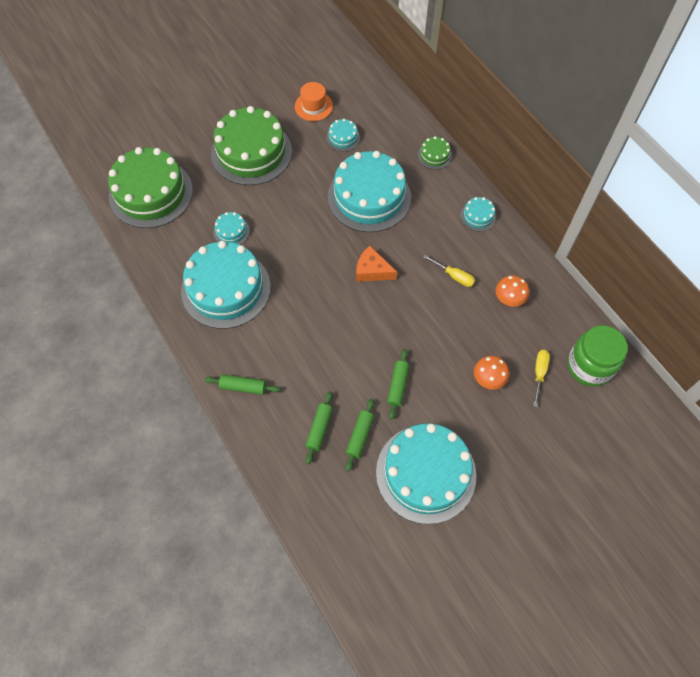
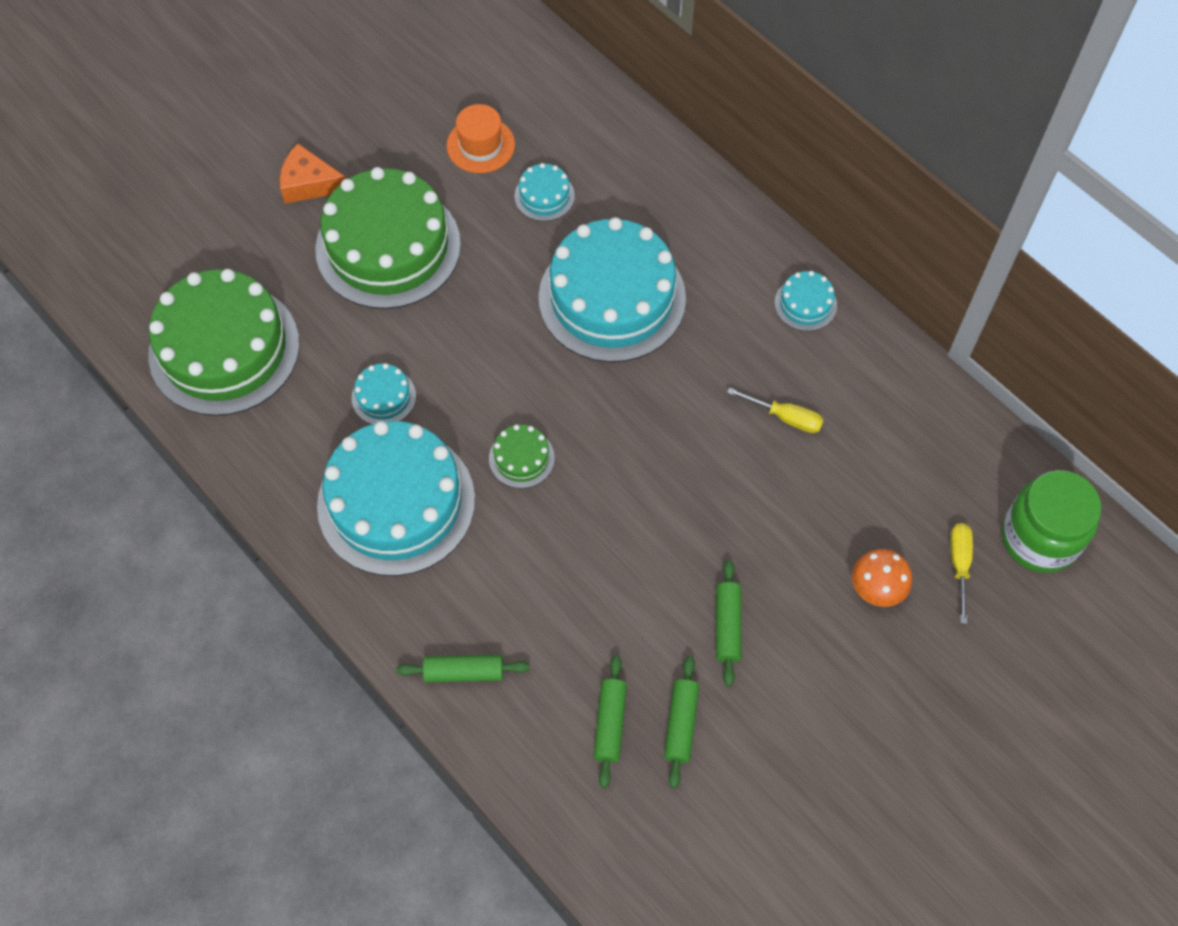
camera: 10 degrees left, 0 degrees up
orange cheese [356,246,397,282] -> orange cheese moved to [280,143,346,204]
turquoise cake [376,423,476,524] -> none
green cake [418,136,452,170] -> green cake moved to [489,424,555,488]
orange mushroom [496,275,529,307] -> none

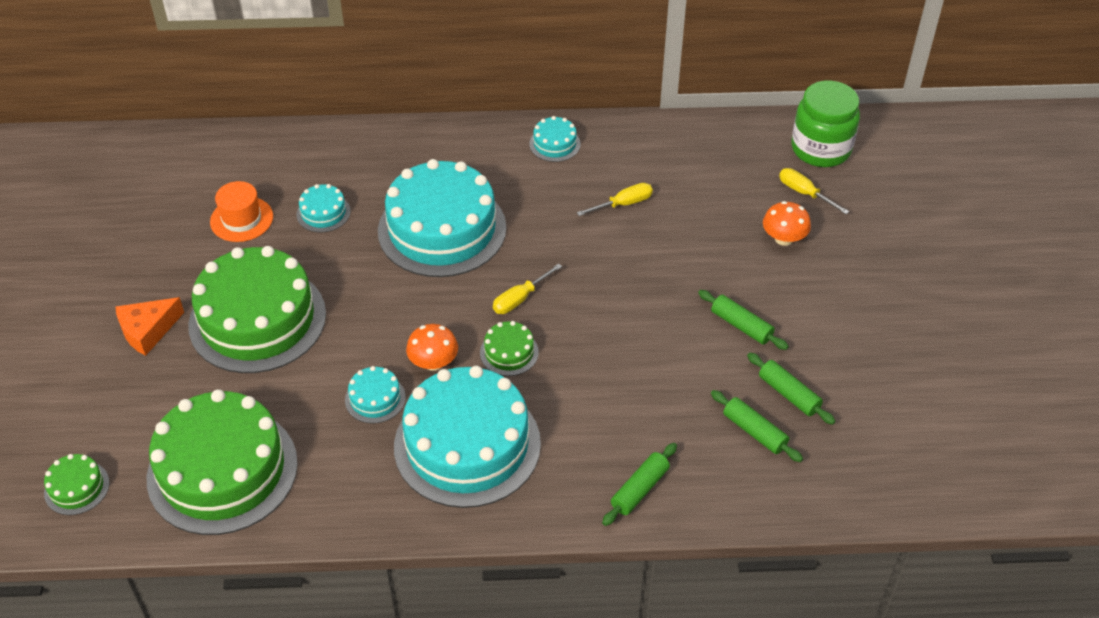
camera: 50 degrees left, 15 degrees down
none -> green cake [44,454,109,515]
none -> orange mushroom [406,324,458,371]
none -> yellow screwdriver [493,263,562,314]

